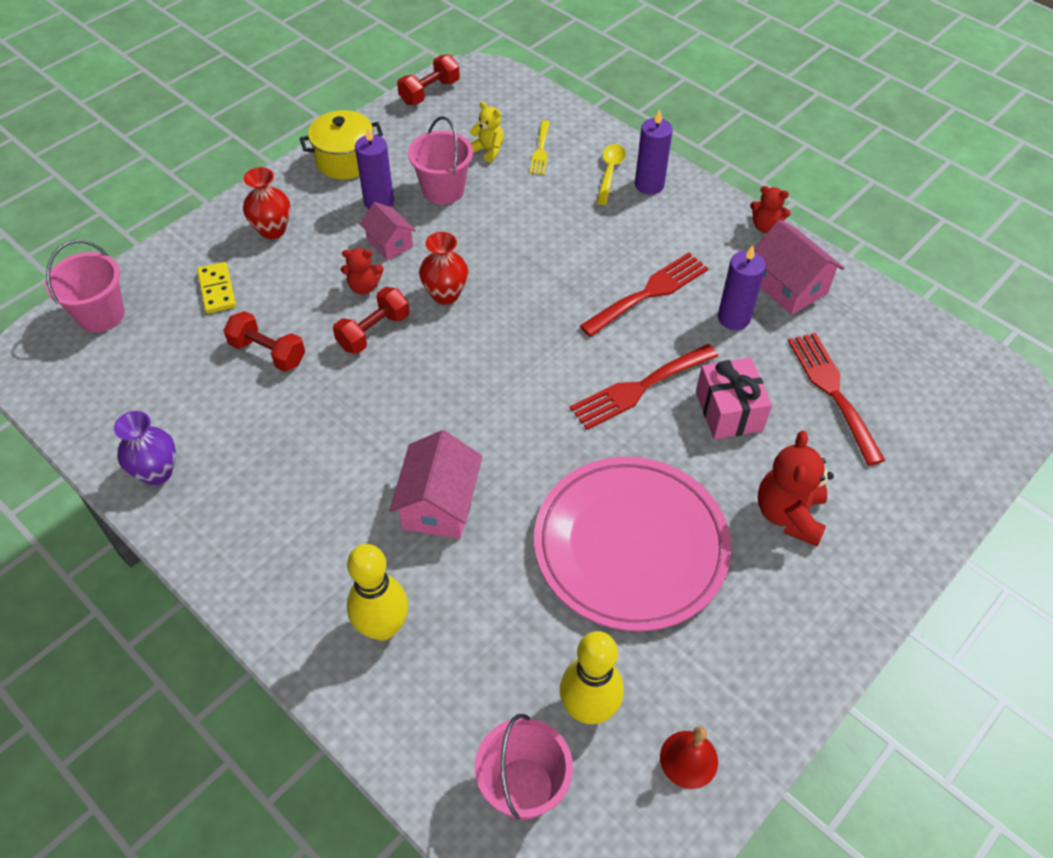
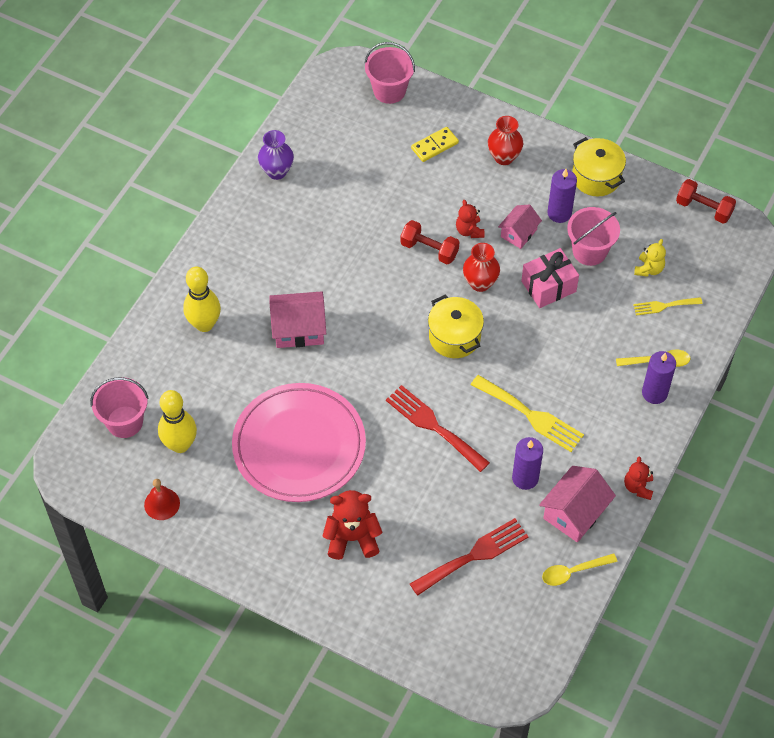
camera: 75 degrees right, 5 degrees up
red dumbbell [223,311,305,372] -> none
red fork [580,252,709,337] -> yellow fork [471,375,584,452]
pink gift [696,357,772,439] -> pink gift moved to [521,248,579,308]
none -> yellow pot [428,295,484,358]
none -> yellow spoon [542,553,617,586]

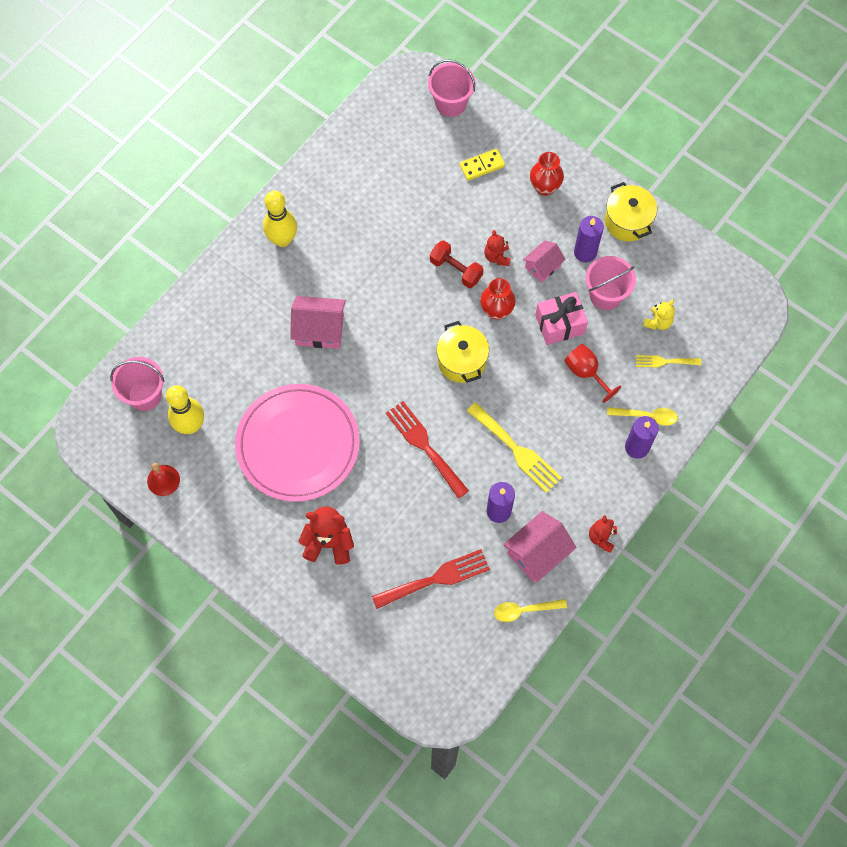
camera: 10 degrees right, 10 degrees up
yellow bowling pin [183,267,221,332] -> yellow bowling pin moved to [263,191,297,247]
purple vase [258,130,294,180] -> none
red dumbbell [676,179,736,224] -> none
none -> red goblet [564,344,621,403]

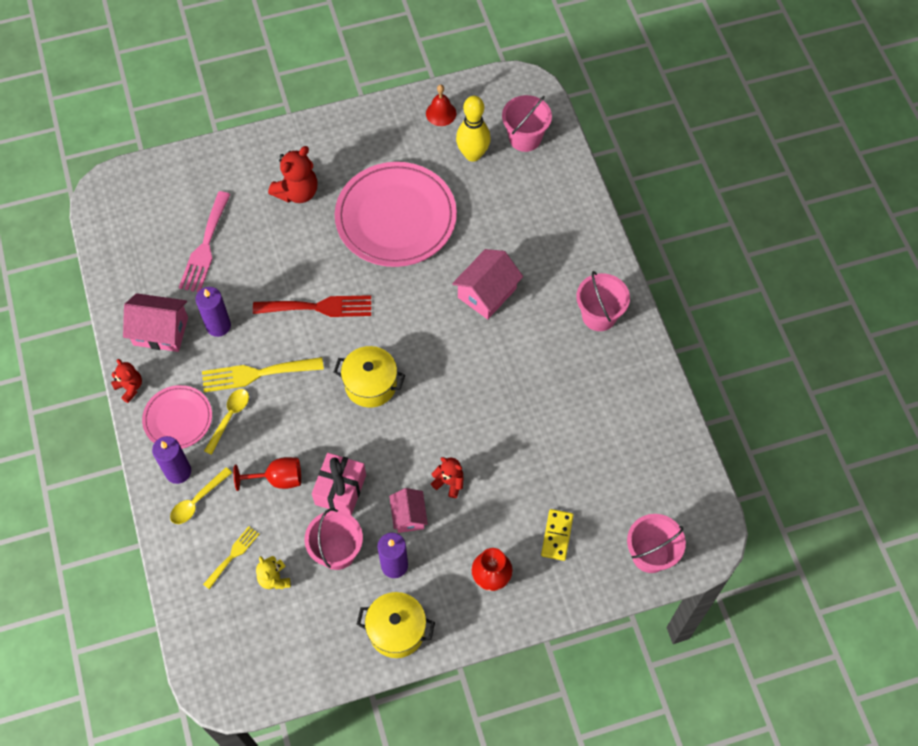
camera: 125 degrees right, 5 degrees down
yellow bowling pin [263,191,297,247] -> pink bucket [576,271,630,331]
red fork [372,549,490,609] -> pink fork [179,191,231,292]
red dumbbell [430,240,483,288] -> none
red vase [480,278,516,320] -> none
yellow spoon [494,599,567,622] -> yellow spoon moved to [204,389,249,455]
pink house [503,511,577,582] -> pink house turned 75 degrees counterclockwise [123,293,188,352]
none -> pink plate [142,385,212,449]

